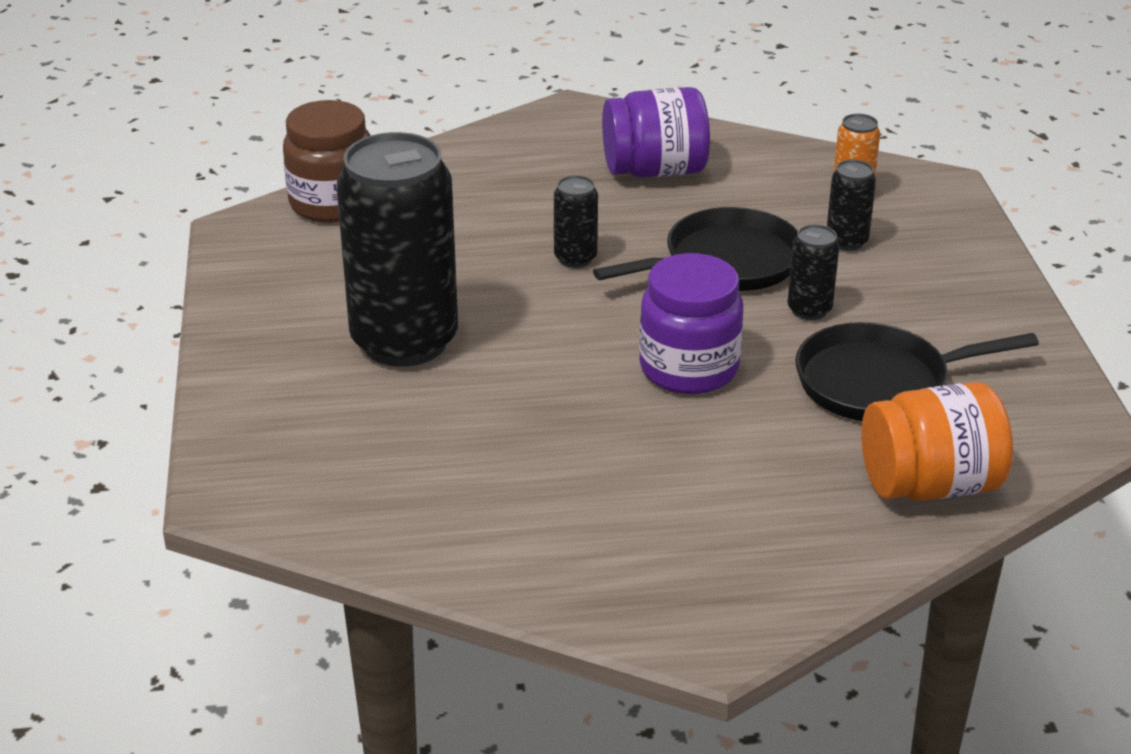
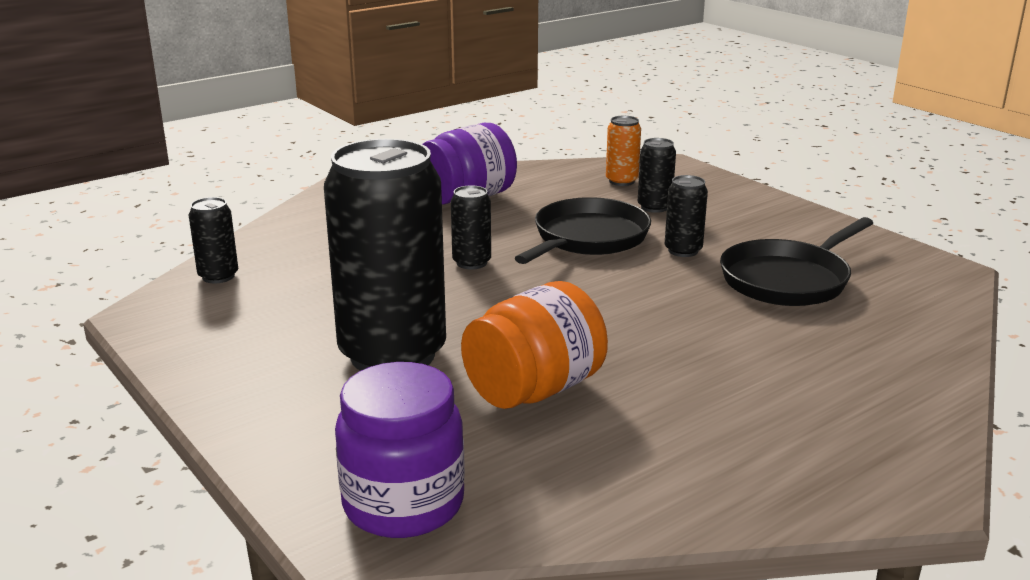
camera: 30 degrees left, 10 degrees down
brown jar [283,100,370,223] -> black can [189,197,238,284]
purple jar [639,253,743,394] -> purple jar moved to [335,362,465,538]
orange jar [861,382,1013,501] -> orange jar moved to [461,281,608,409]

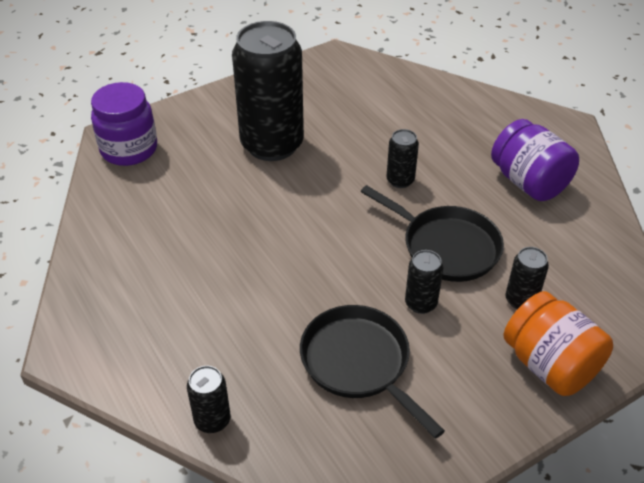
camera: 95 degrees right, 20 degrees up
black can [189,197,238,284] -> black can moved to [187,366,231,433]
orange jar [461,281,608,409] -> orange jar moved to [504,291,613,396]
orange can [606,116,641,186] -> none

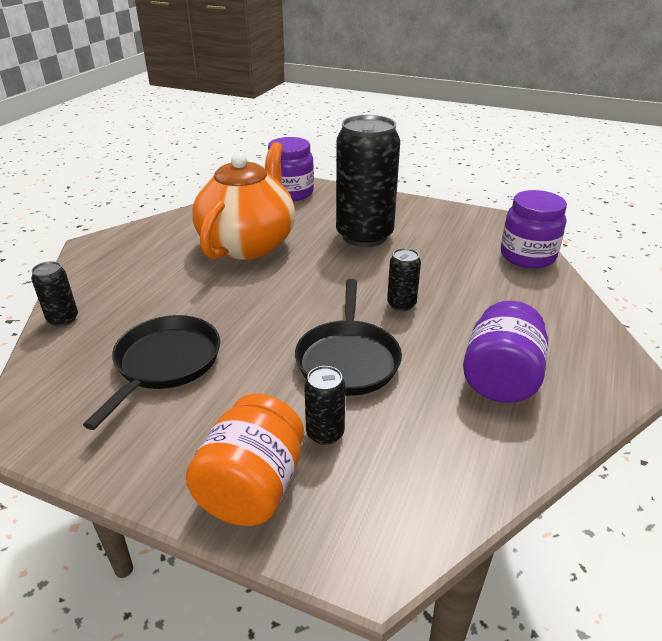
camera: 55 degrees right, 10 degrees down
black can [405,250,443,314] -> none
none -> orange teapot [192,142,295,259]
none -> purple jar [501,190,567,268]

